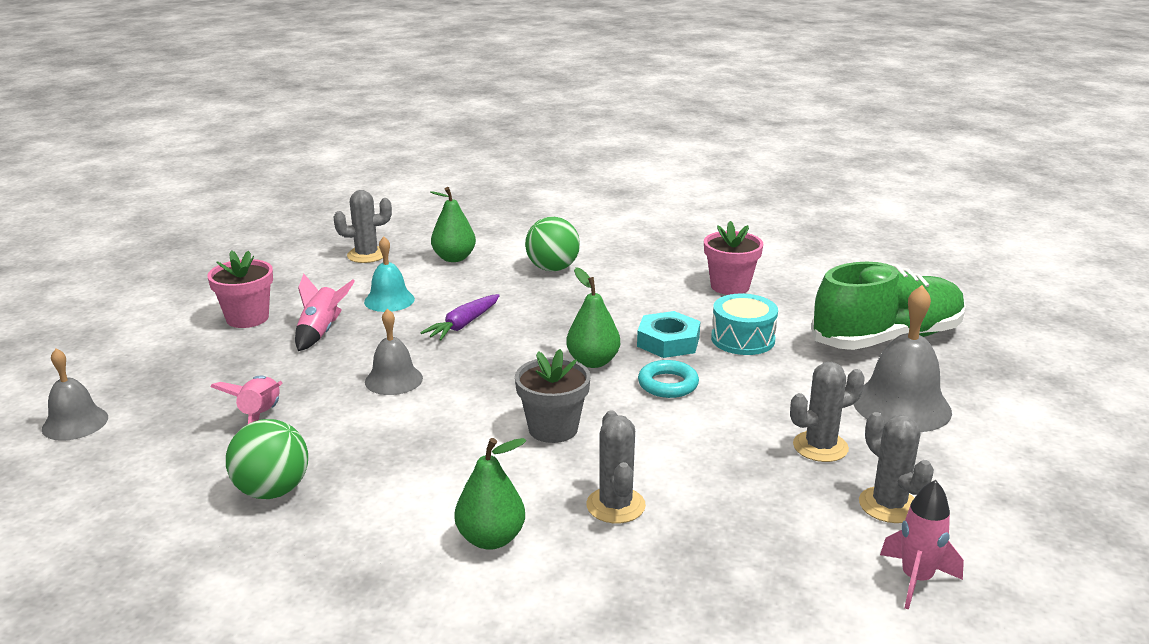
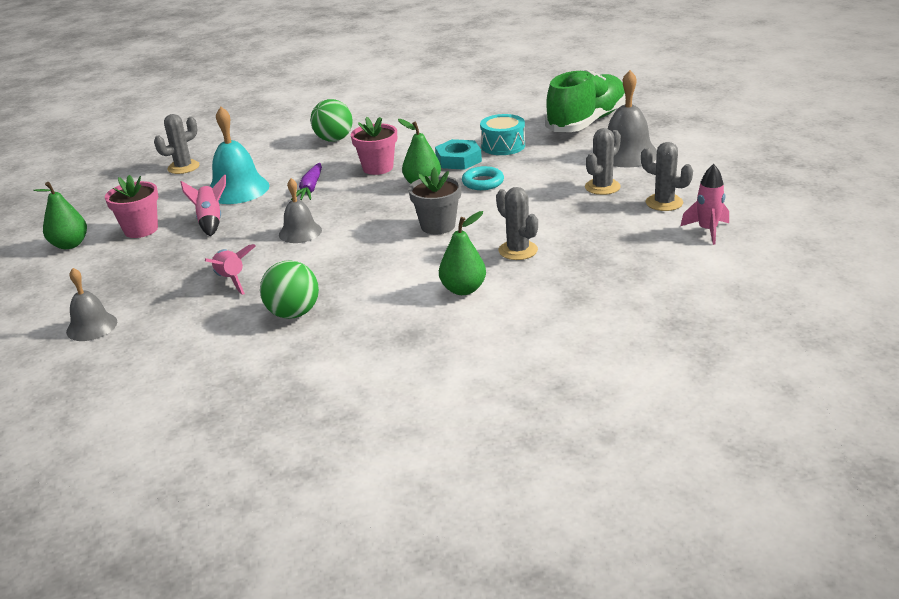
camera: 25 degrees left, 5 degrees up
turquoise bell [364,236,415,312] -> turquoise bell [210,107,270,204], size x1.60
green pear [430,187,476,262] -> green pear moved to [33,182,87,249]
pink flower pot [704,221,763,295] -> pink flower pot moved to [351,117,397,175]

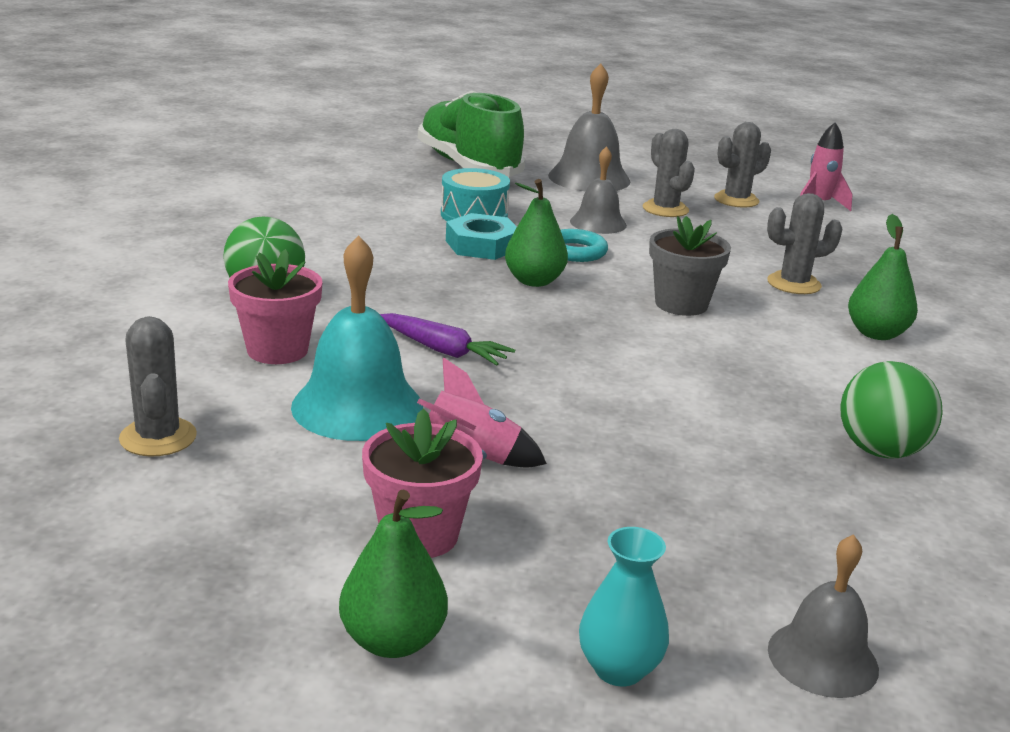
camera: 70 degrees left, 5 degrees down
pink rocket [205,244,256,295] -> none
grey bell [279,178,322,243] -> grey bell moved to [570,146,627,234]
pink flower pot [351,117,397,175] -> pink flower pot moved to [228,249,323,364]
none -> turquoise vase [579,527,669,686]

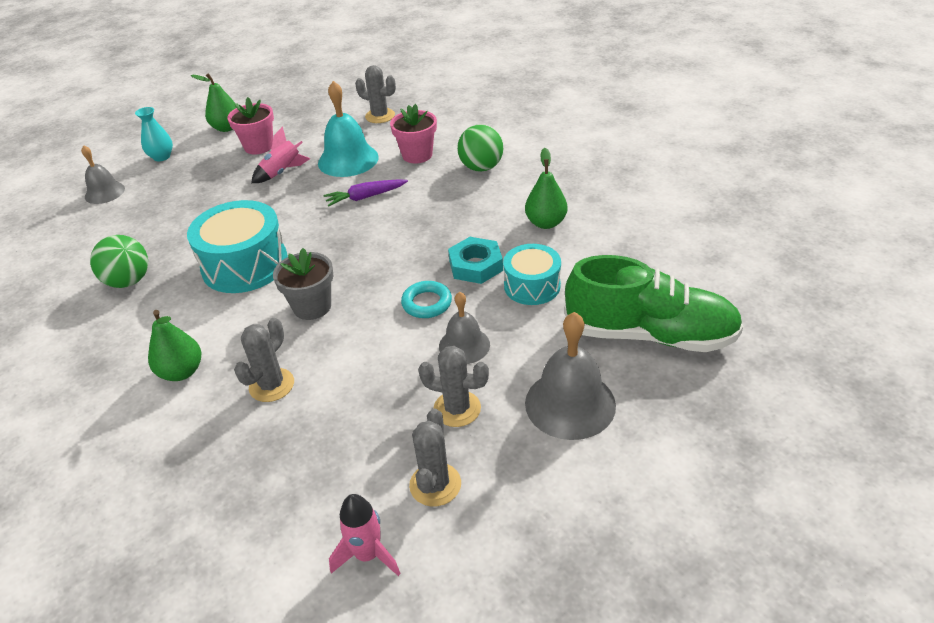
camera: 135 degrees right, 15 degrees up
green pear [505,179,568,287] -> green pear moved to [525,148,568,229]
none -> turquoise drum [187,200,288,293]

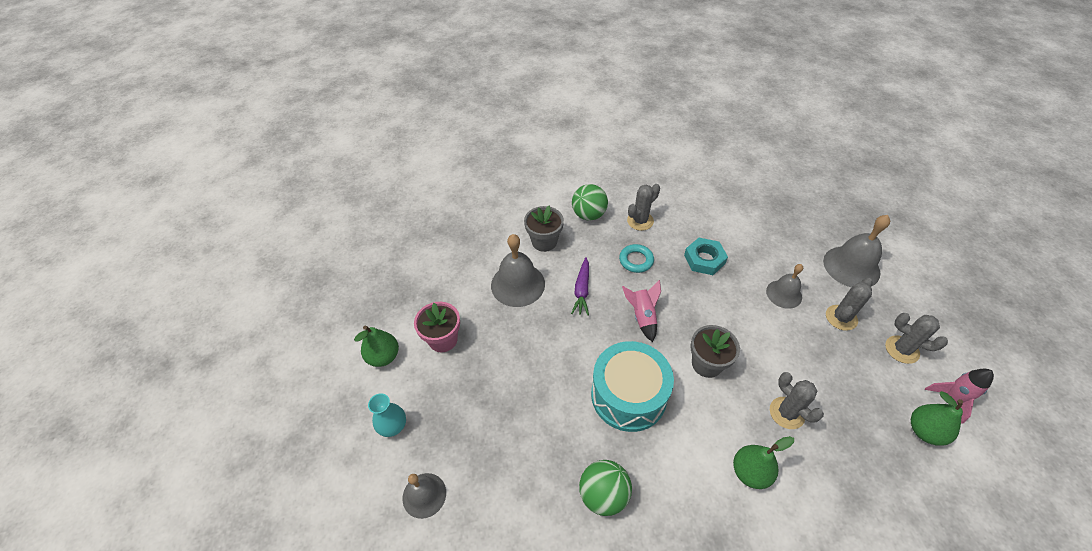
camera: 65 degrees left, 10 degrees up
pink rocket [251,126,310,183] -> pink rocket moved to [622,280,661,342]
turquoise bell [318,81,379,177] -> grey bell [491,234,545,307]
grey cactus [355,65,396,123] -> grey cactus moved to [627,184,660,231]
pink flower pot [390,104,437,163] -> grey flower pot [524,206,564,252]
turquoise ring [401,281,452,318] -> turquoise ring moved to [619,244,654,273]
turquoise drum [503,244,561,305] -> none
green pear [525,148,568,229] -> green pear moved to [911,391,963,446]
green shoe [564,255,743,352] -> none

